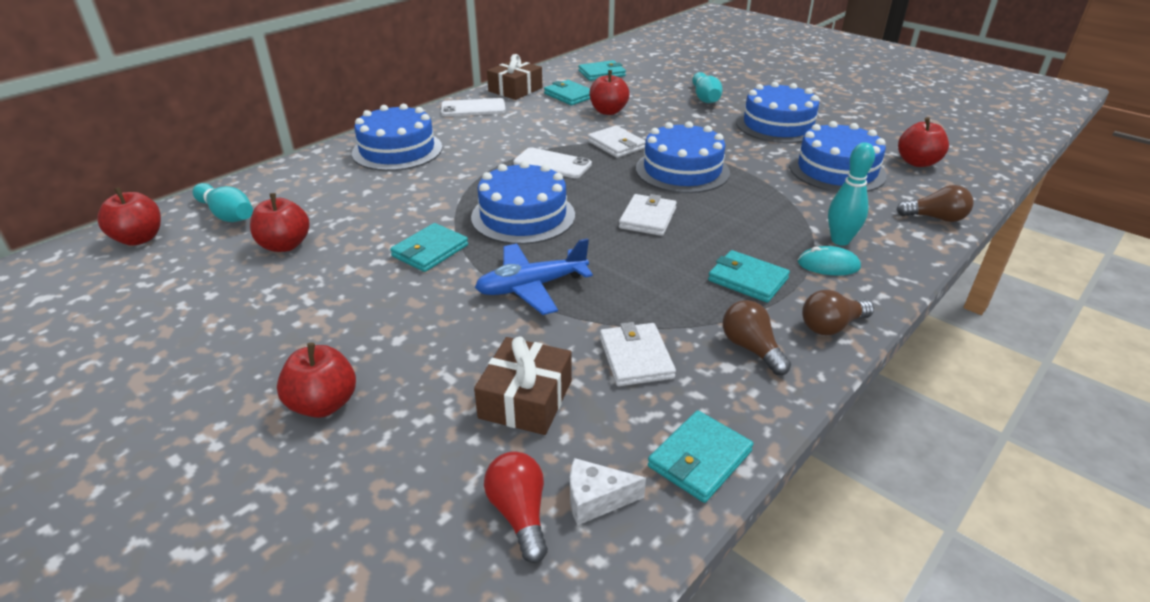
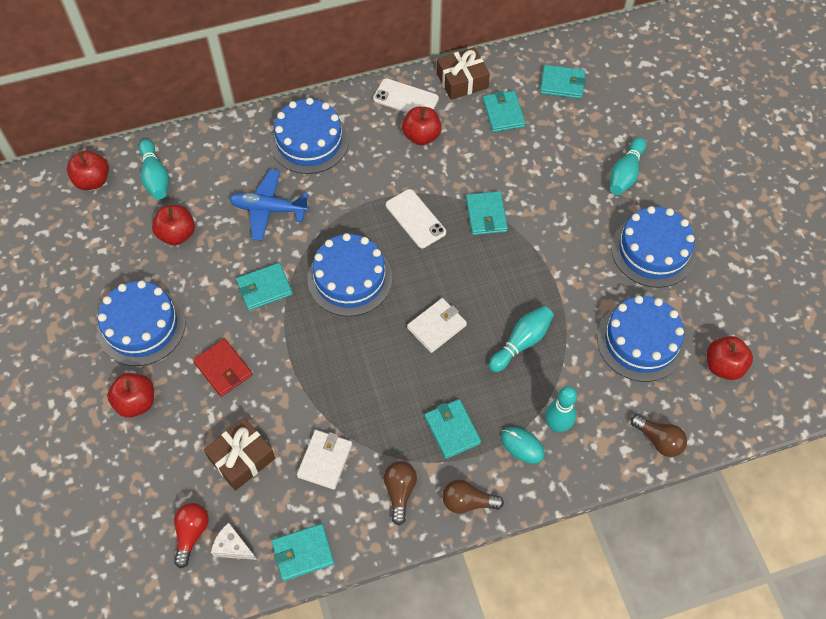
camera: 30 degrees right, 25 degrees up
blue plane [475,238,593,315] -> blue plane moved to [229,170,309,241]
white wallet [587,126,645,158] -> turquoise wallet [466,191,508,235]
red apple [589,70,629,115] -> red apple moved to [402,107,441,145]
blue cake [636,121,730,193] -> blue cake moved to [97,280,186,366]
none -> red wallet [193,339,252,397]
none -> turquoise bowling pin [489,306,554,372]

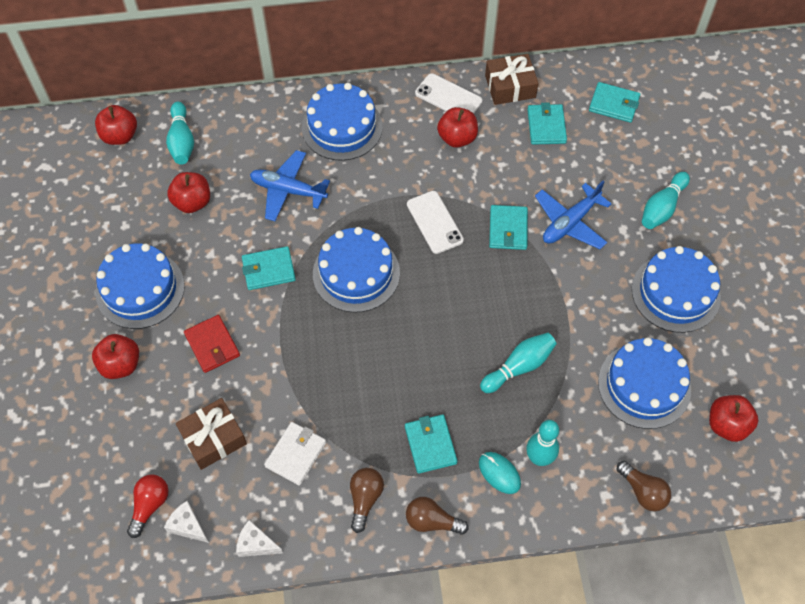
camera: 10 degrees right, 0 degrees up
turquoise wallet [272,524,334,581] -> white cheese [236,520,283,557]
white wallet [407,298,467,353] -> none
none -> blue plane [535,181,612,249]

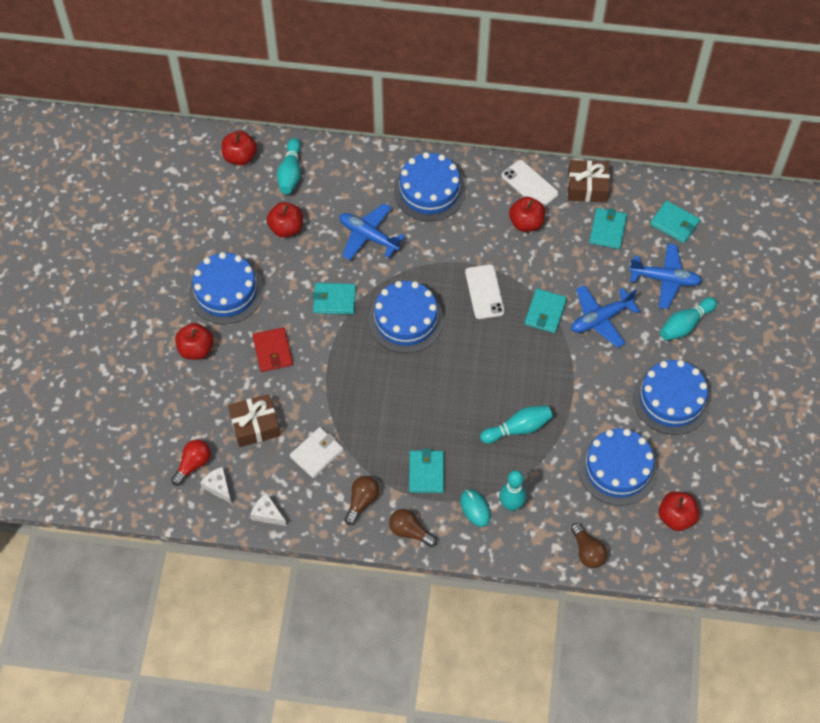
camera: 15 degrees right, 0 degrees up
none -> blue plane [629,243,702,309]

